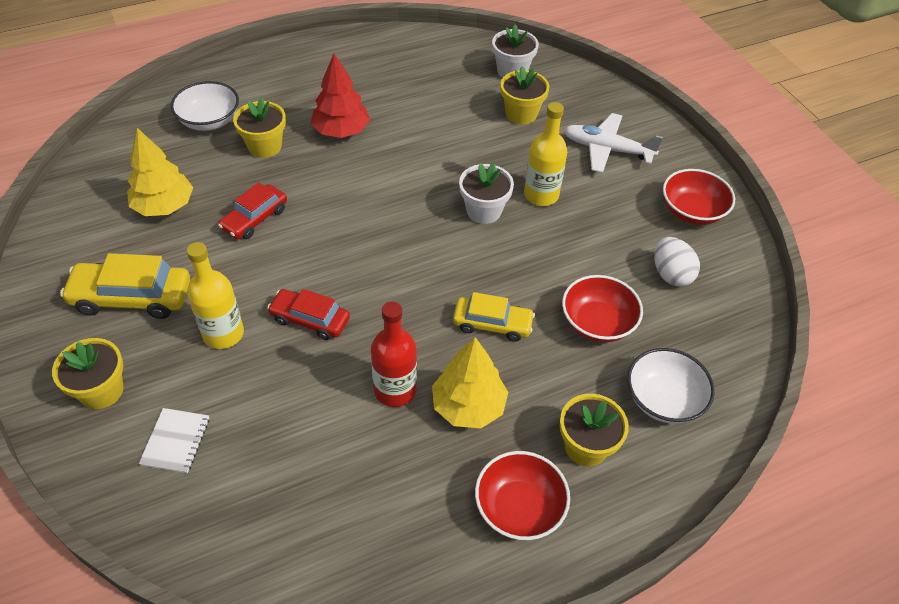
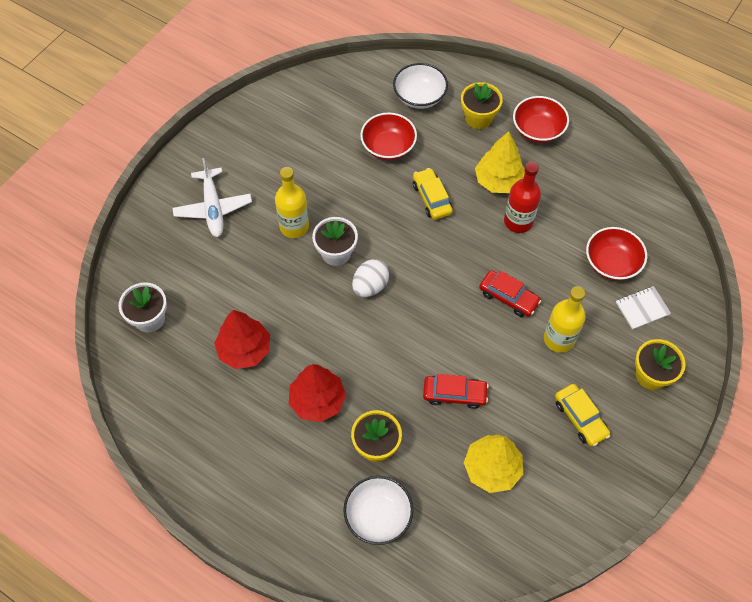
camera: 120 degrees left, 10 degrees up
yellow car [60,253,190,319] -> yellow car [555,384,610,446], size x0.66
red car [267,289,350,340] -> red car turned 45 degrees counterclockwise [479,270,541,317]
yellow flower pot [501,66,549,124] -> none
white egg [654,237,700,287] -> white egg moved to [352,259,389,297]
red bowl [663,169,735,225] -> red bowl moved to [586,227,647,280]
none -> red tree [214,310,270,369]

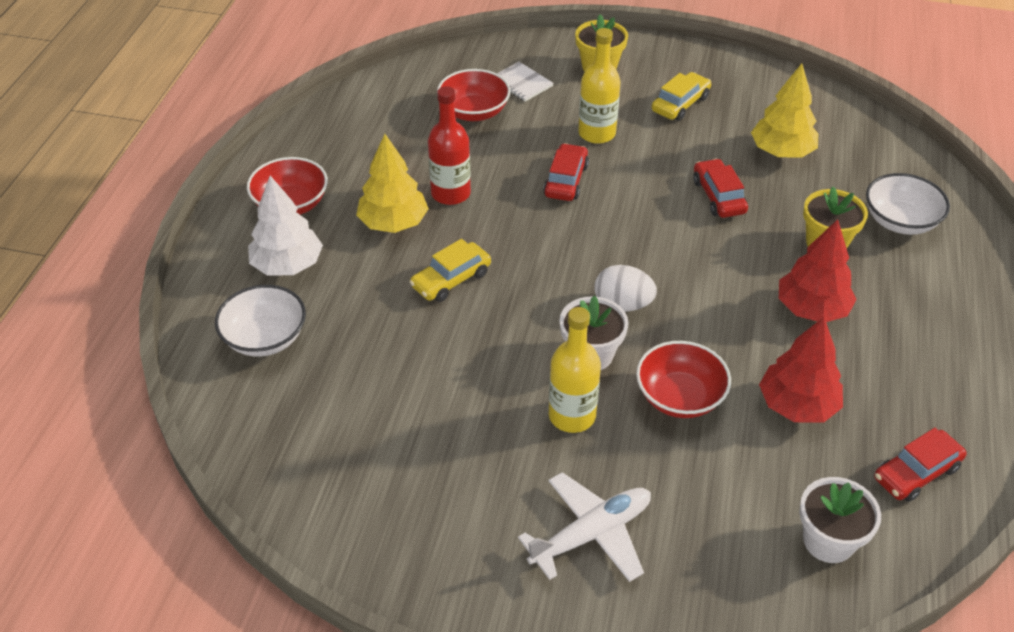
camera: 110 degrees left, 15 degrees down
red bowl [360,112,417,161] -> red bowl moved to [636,341,731,418]
yellow flower pot [461,82,503,129] -> white tree [248,176,323,275]
none -> red car [874,428,967,502]

